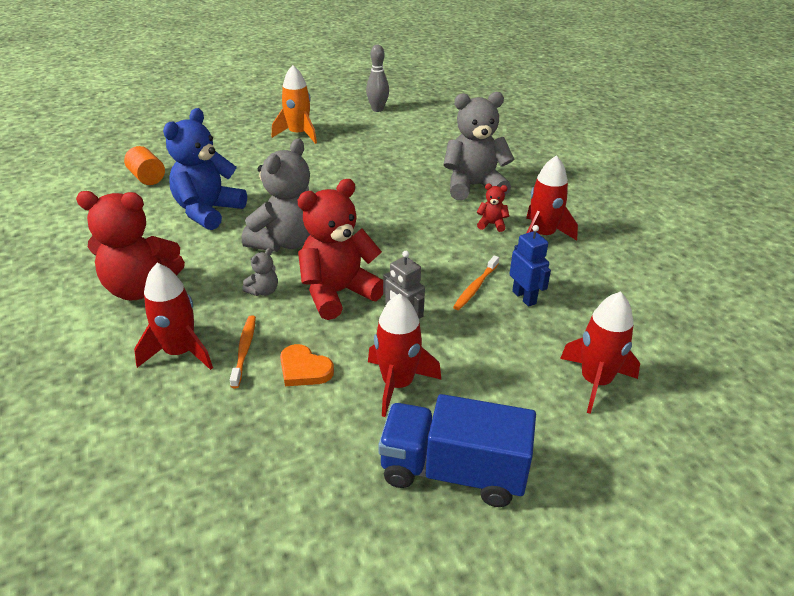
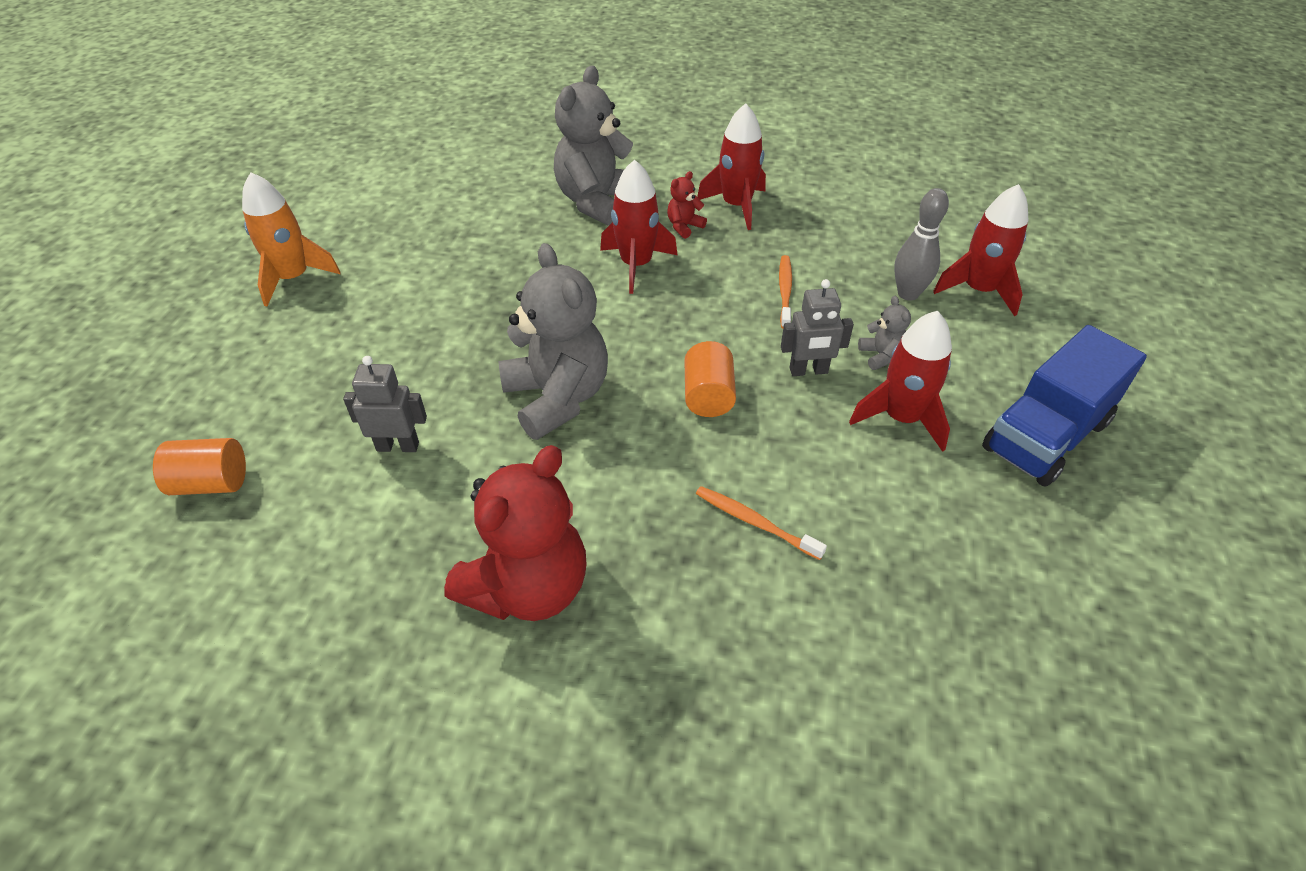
camera: 55 degrees left, 10 degrees up
red rocket [134,263,213,370] -> red rocket moved to [600,160,677,294]
blue teddy bear [163,108,247,230] -> grey robot [343,356,427,452]
grey teddy bear [242,248,278,296] -> grey teddy bear moved to [858,296,911,370]
orange heart [280,344,334,386] -> none
red teddy bear [298,179,383,320] -> orange cylinder [685,341,736,417]
grey bowling pin [366,45,389,112] -> grey bowling pin moved to [894,188,949,301]
orange toothbrush [453,255,499,310] -> orange toothbrush turned 150 degrees counterclockwise [779,255,792,329]
blue robot [510,225,551,307] -> none

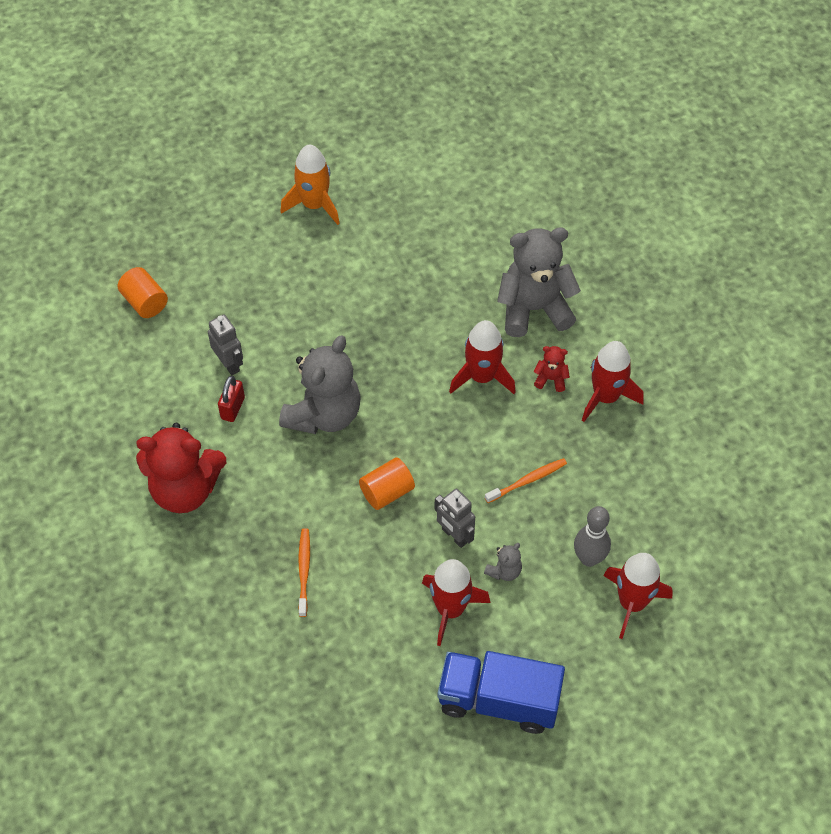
camera: 55 degrees right, 10 degrees up
none -> red padlock [218,376,245,422]

